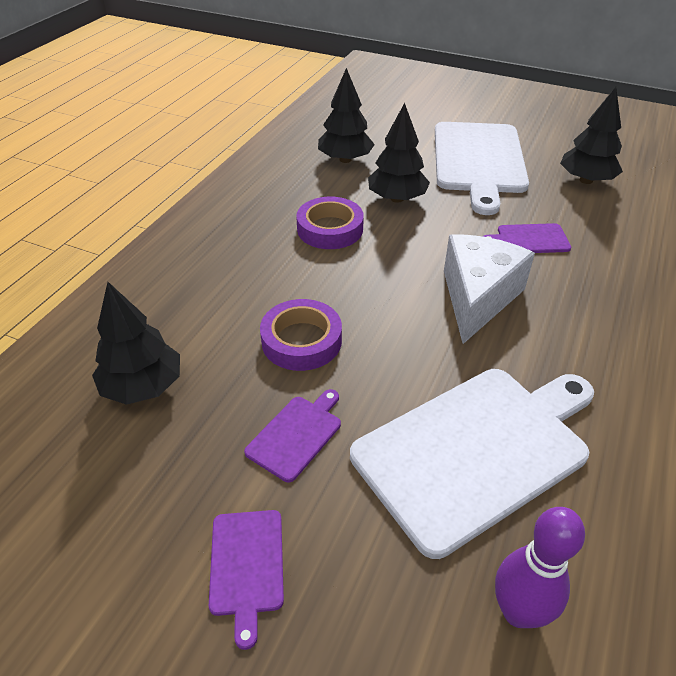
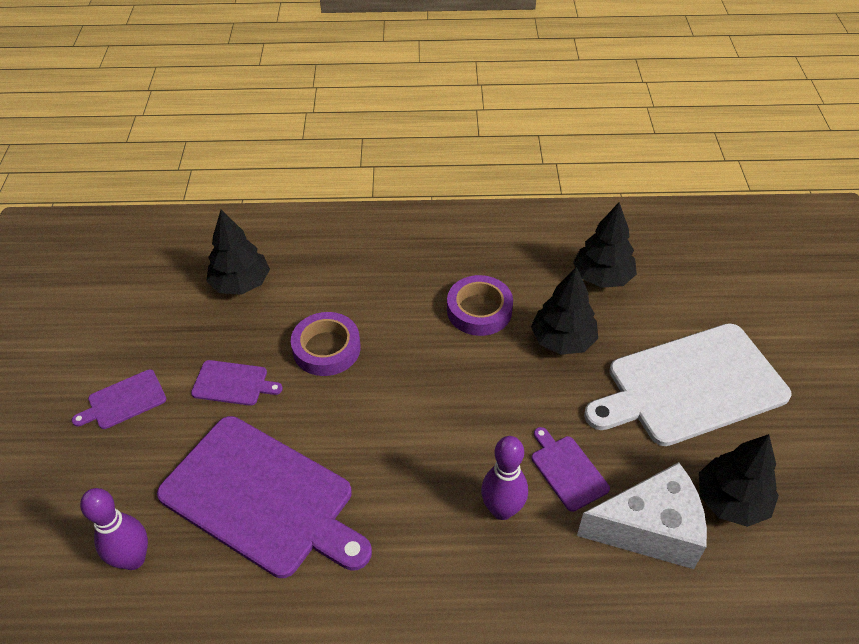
camera: 65 degrees right, 5 degrees up
white cutting board [350,369,594,559] -> purple cutting board [157,416,372,578]
white cheese [444,234,535,344] -> white cheese moved to [577,462,707,569]
none -> purple bowling pin [481,436,528,520]

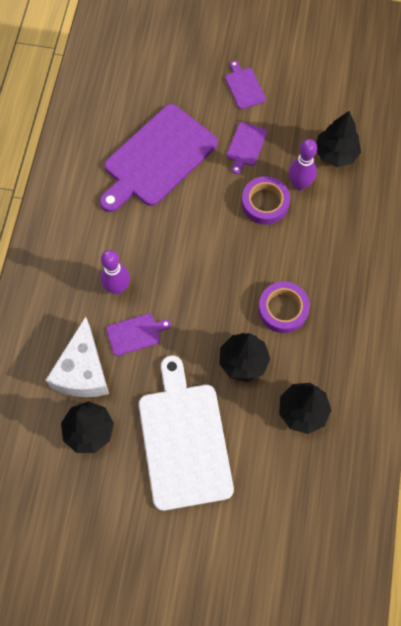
camera: 100 degrees right, 20 degrees up
purple bowling pin [80,488,148,570] -> purple bowling pin moved to [289,139,317,191]

